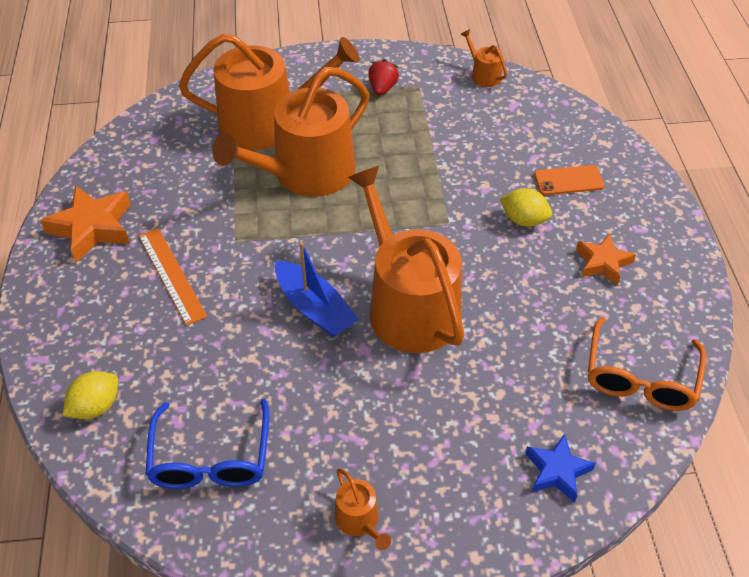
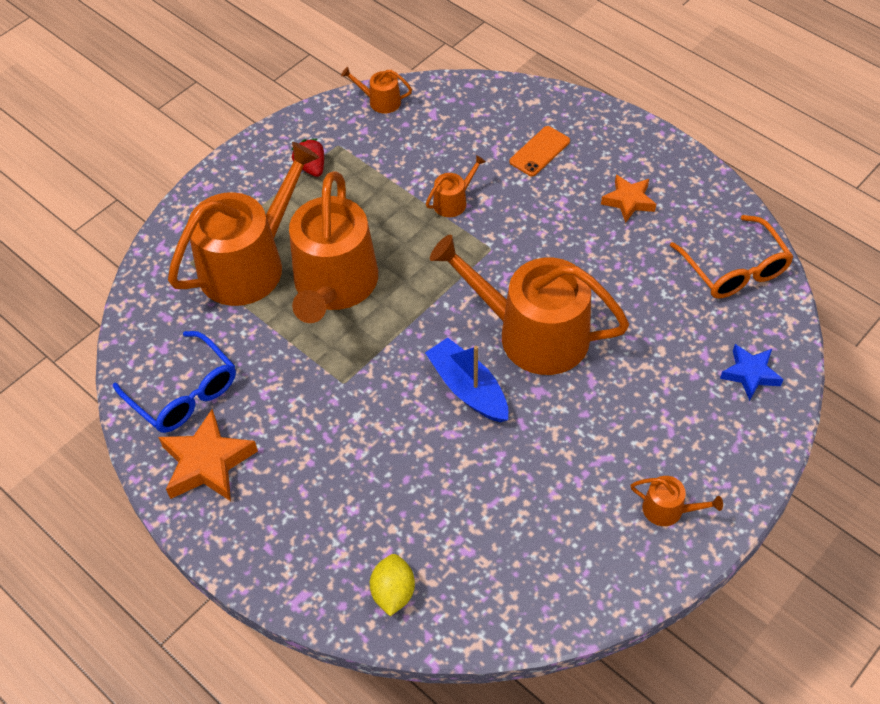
camera: 40 degrees left, 5 degrees up
orange ruler [139,228,208,326] -> none
blue glasses [145,399,269,489] -> blue glasses moved to [113,331,236,433]
blue boat [275,242,359,338] -> blue boat turned 135 degrees counterclockwise [425,337,508,422]
yellow lemon [500,188,552,227] -> none
none -> orange watering can [426,155,486,217]

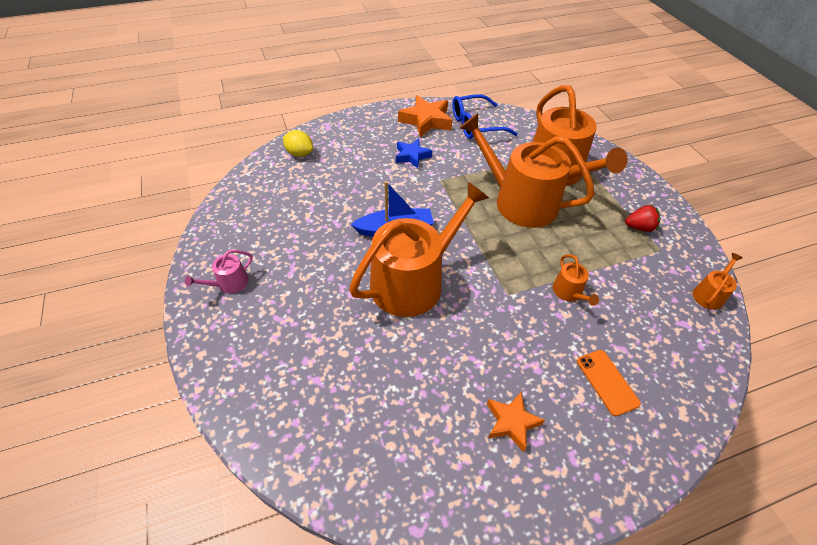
camera: 115 degrees right, 5 degrees down
orange watering can [630,476,723,526] -> pink watering can [185,250,253,293]
orange glasses [670,215,793,299] -> none
blue star [720,344,784,401] -> blue star moved to [396,139,432,168]

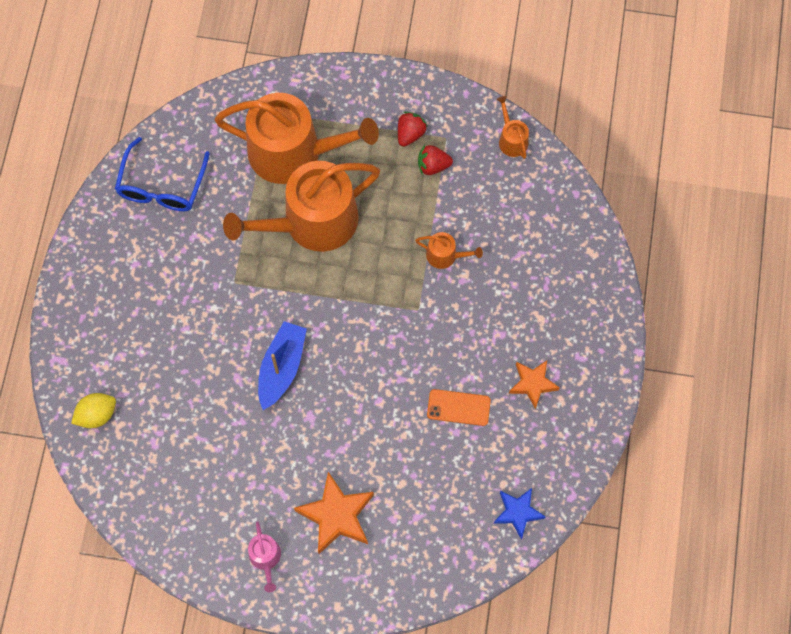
camera: 60 degrees left, 20 degrees up
orange watering can [349,182,489,317] -> none
blue star [396,139,432,168] -> blue star moved to [494,488,546,539]
orange star [398,95,452,137] -> orange star moved to [294,472,374,554]
orange phone [577,350,641,416] -> orange phone moved to [427,389,491,426]
none -> red strawberry [418,145,453,175]

